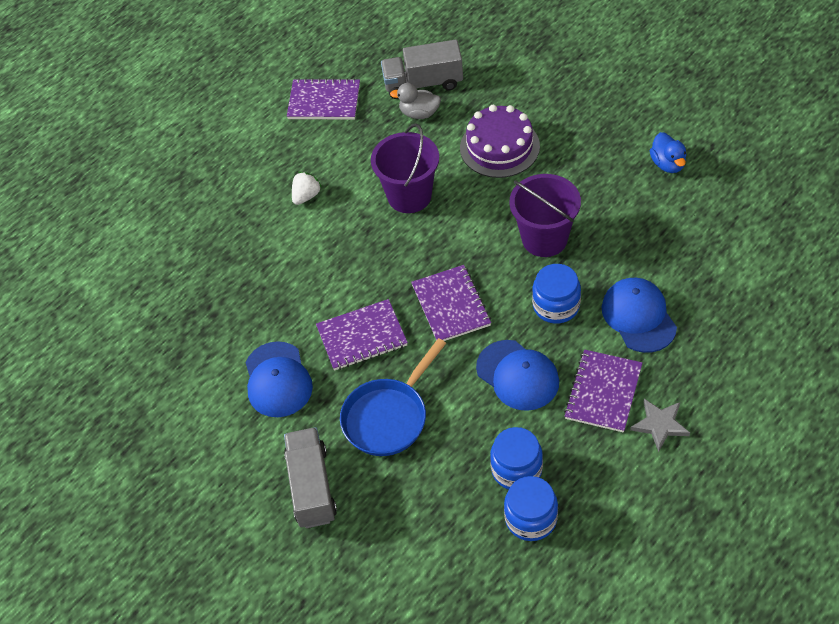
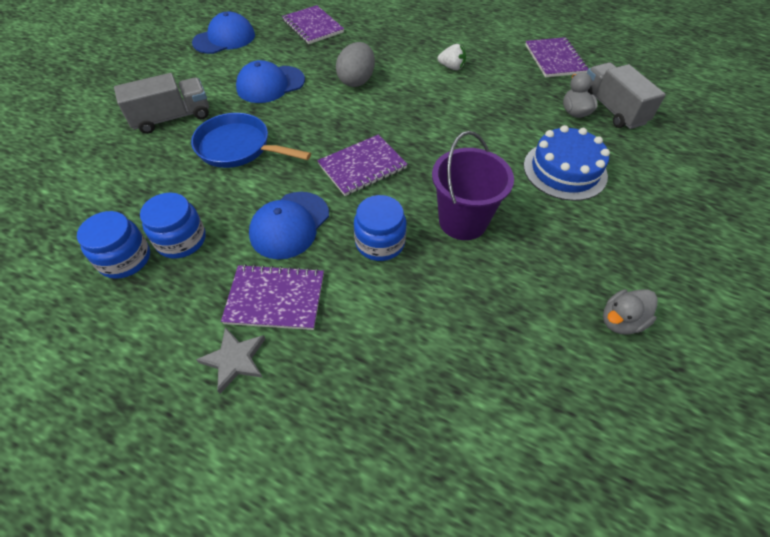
camera: 70 degrees right, 0 degrees up
purple notebook [316,299,408,371] -> purple notebook moved to [282,5,344,44]
purple bucket [371,124,439,213] -> none
purple cake [460,105,540,178] -> blue cake [524,125,610,201]
blue cap [602,278,677,353] -> blue cap moved to [192,12,255,54]
blue duck [650,132,686,173] -> grey duck [603,289,658,335]
none -> grey egg [336,42,375,87]

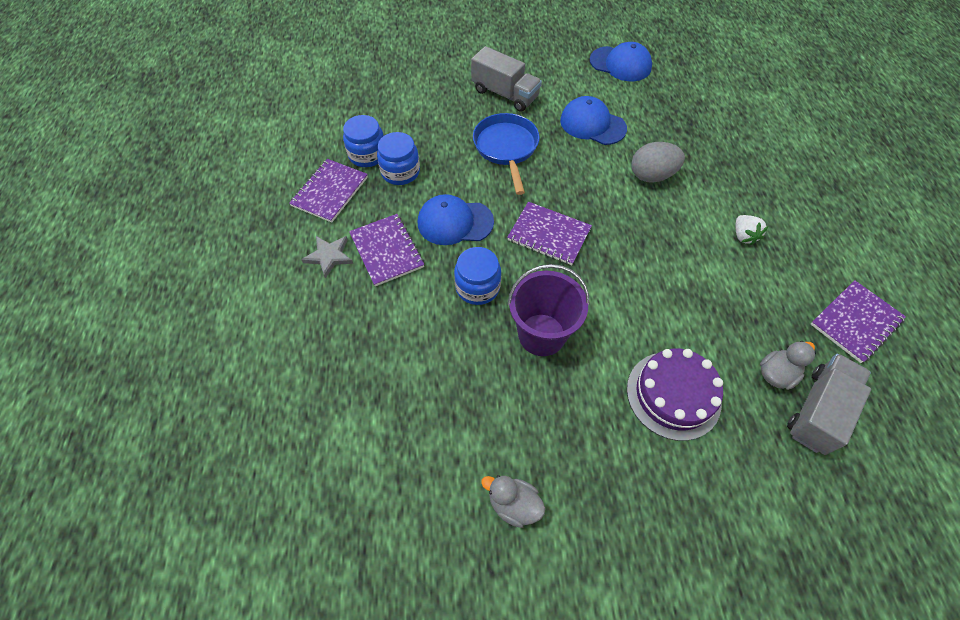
camera: 60 degrees right, 5 degrees up
purple notebook [282,5,344,44] -> purple notebook moved to [289,159,368,223]
blue cake [524,125,610,201] -> purple cake [627,349,723,441]

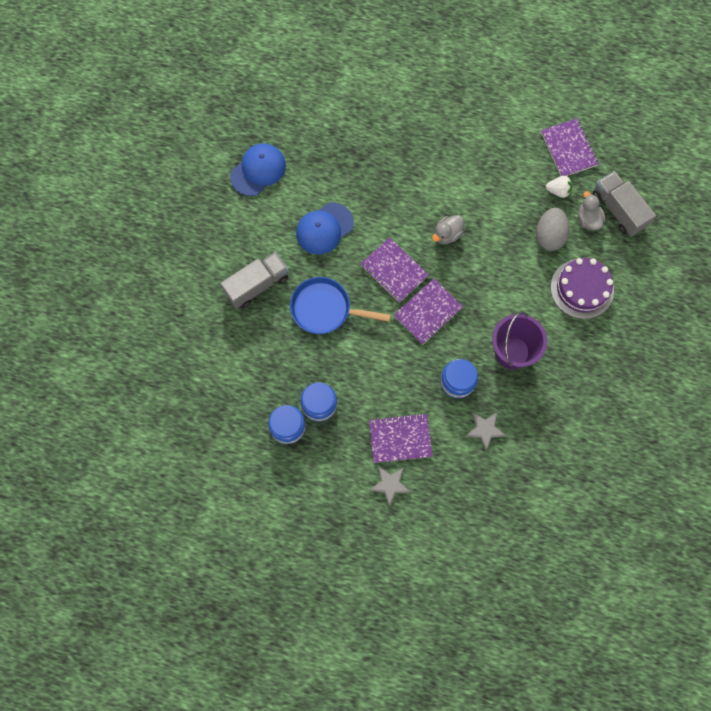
camera: 70 degrees left, 15 degrees up
purple notebook [289,159,368,223] -> purple notebook moved to [360,237,429,303]
blue cap [418,194,494,245] -> none
grey duck [481,475,545,528] -> grey duck moved to [432,215,464,244]
grey egg [631,142,685,183] -> grey egg moved to [536,207,570,251]
white strawberry [736,215,768,245] -> white strawberry moved to [546,176,572,198]
none -> grey star [465,412,507,451]

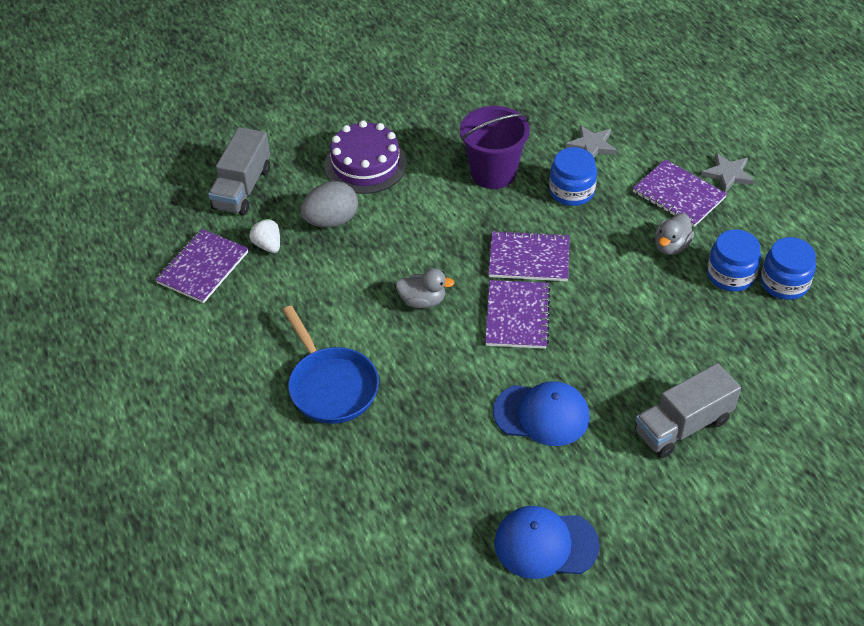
camera: 130 degrees left, 25 degrees down
grey truck [220,252,289,309] -> grey truck turned 45 degrees counterclockwise [635,363,741,458]
blue pan [290,277,391,334] -> blue pan moved to [282,306,379,424]
grey duck [578,191,606,231] -> grey duck moved to [655,213,694,255]

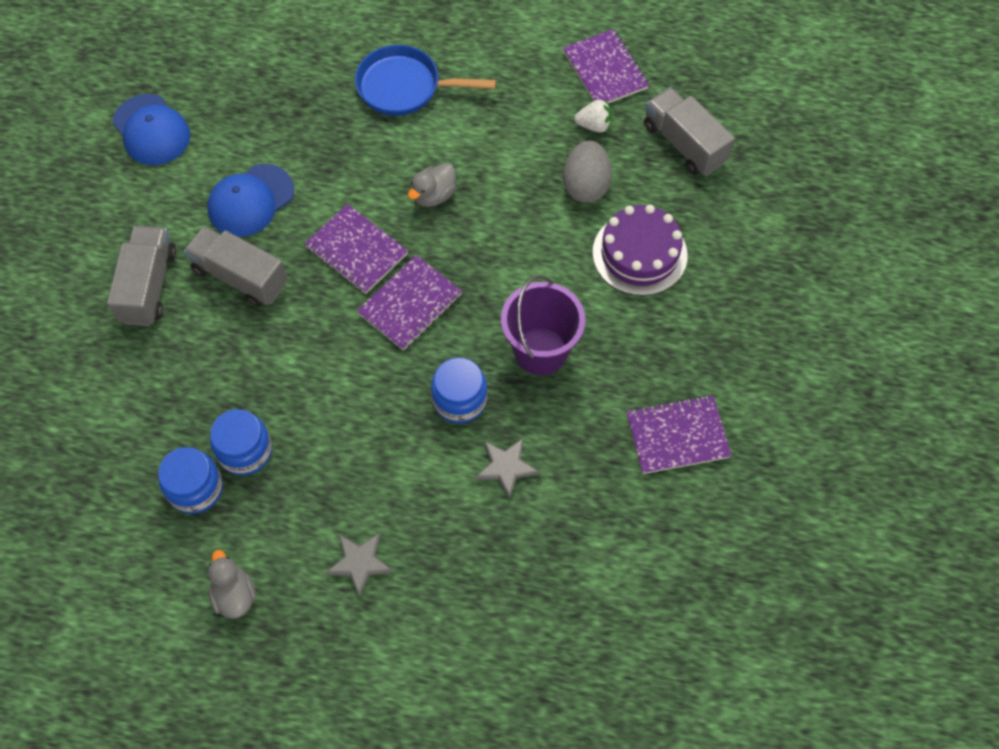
camera: 125 degrees right, 15 degrees up
blue cap [494,506,600,579] -> blue cap turned 105 degrees clockwise [113,94,190,165]
purple notebook [633,159,727,227] -> purple notebook moved to [626,395,732,474]
grey duck [655,213,694,255] -> grey duck moved to [208,550,256,619]
none -> grey truck [184,226,288,307]

